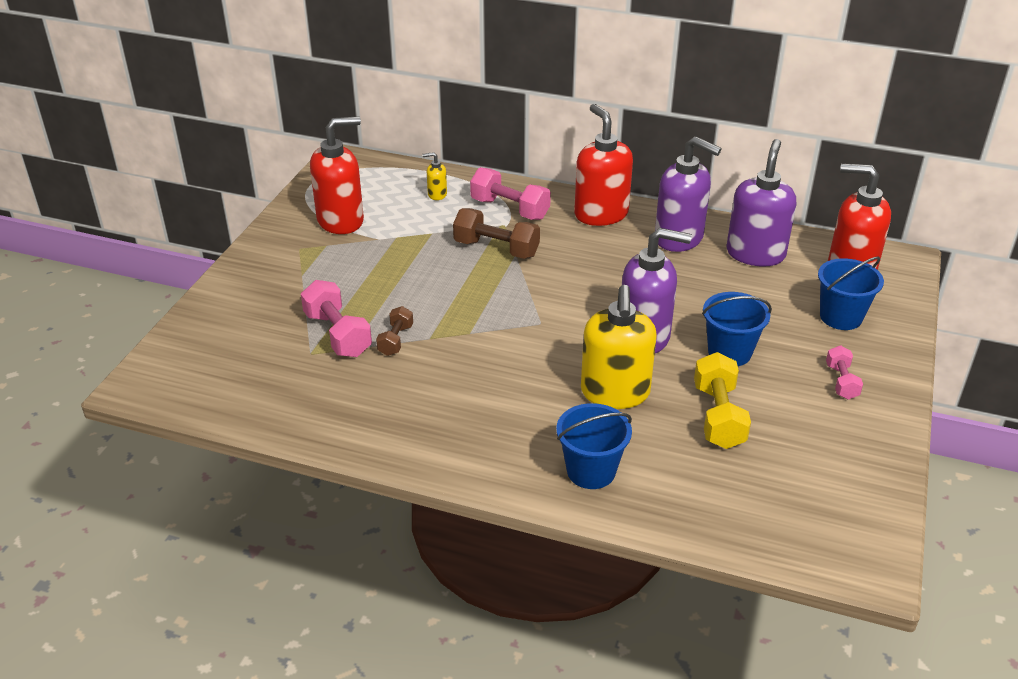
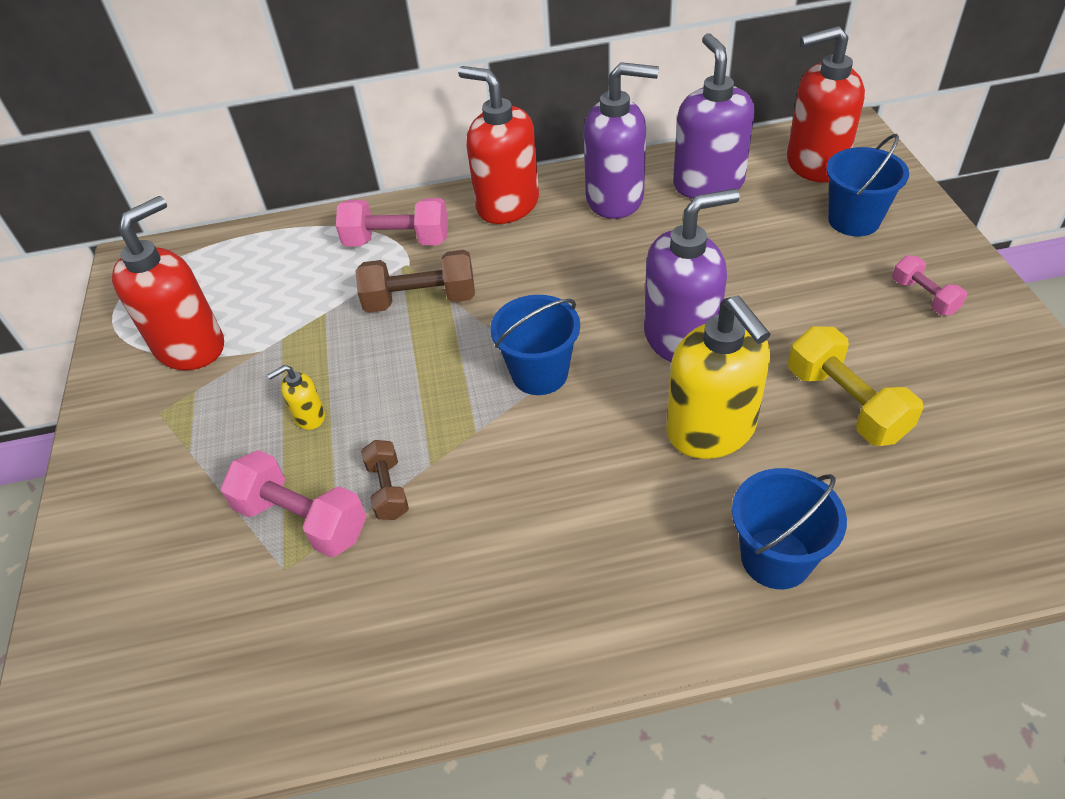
camera: 25 degrees left, 10 degrees up
yellow soap dispenser [422,152,447,200] -> yellow soap dispenser moved to [267,365,325,430]
blue bucket [702,292,772,366] -> blue bucket moved to [490,295,580,395]

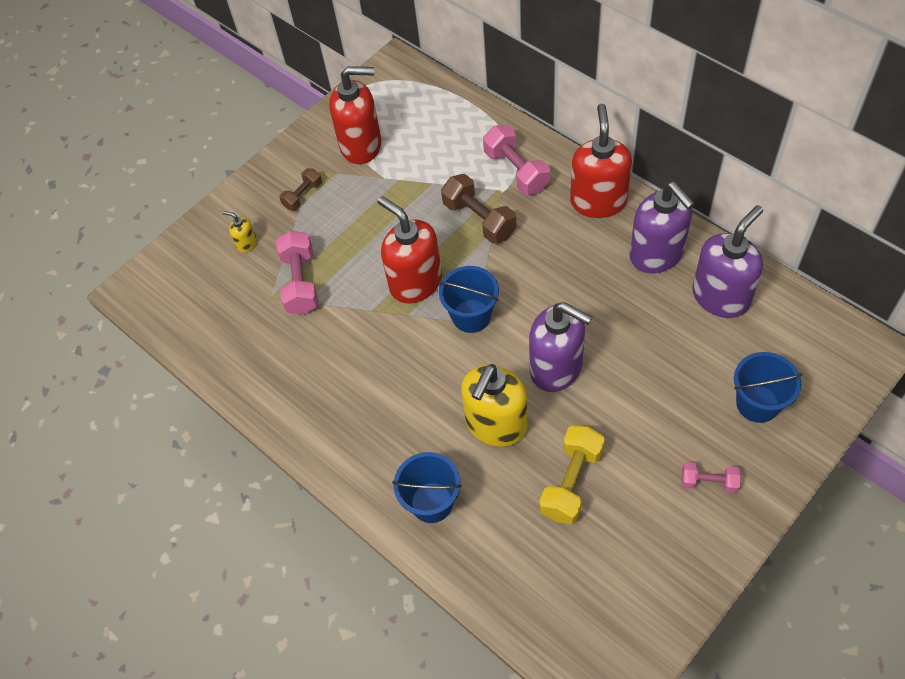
camera: 55 degrees right, 10 degrees up
yellow soap dispenser [267,365,325,430] -> yellow soap dispenser moved to [223,211,257,253]
brown dumbbell [361,440,409,520] -> brown dumbbell moved to [279,168,322,210]
red soap dispenser [787,26,865,183] -> red soap dispenser moved to [378,196,442,303]
pink dumbbell [892,255,967,315] -> pink dumbbell turned 75 degrees clockwise [681,462,741,493]

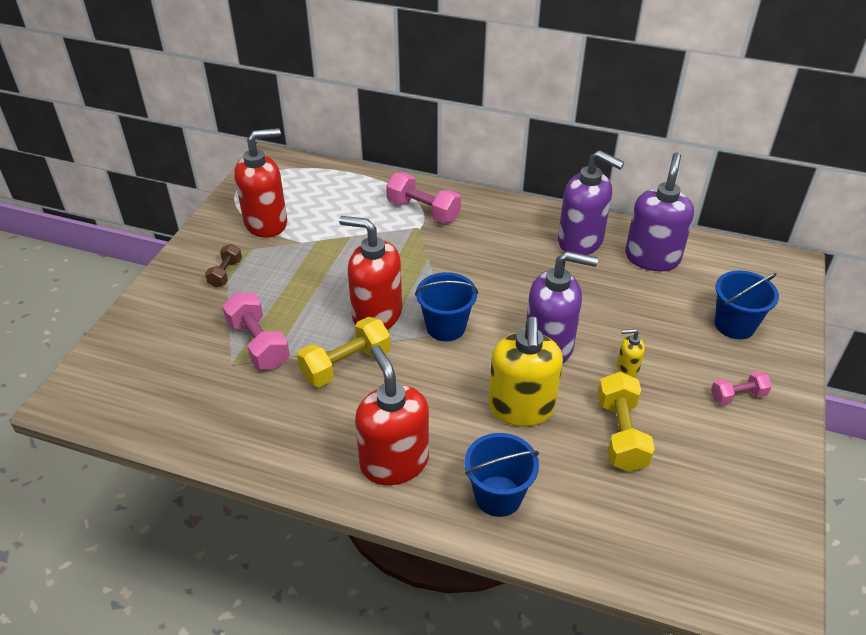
camera: 30 degrees left, 15 degrees down
yellow soap dispenser [223,211,257,253] -> yellow soap dispenser moved to [617,329,645,377]
brown dumbbell [441,174,517,244] -> none
red soap dispenser [570,104,632,218] -> red soap dispenser moved to [355,345,429,485]
none -> yellow dumbbell [297,317,391,387]

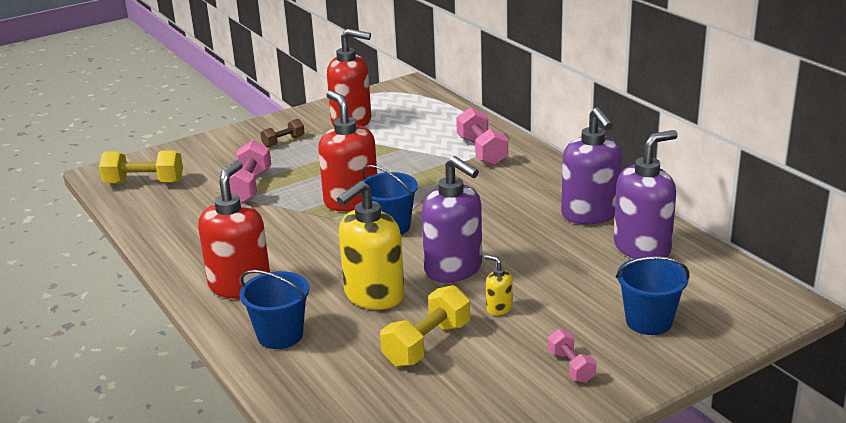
camera: 40 degrees right, 15 degrees down
yellow dumbbell [297,317,391,387] -> yellow dumbbell moved to [99,150,183,183]
pink dumbbell [711,371,772,405] -> pink dumbbell turned 45 degrees clockwise [548,329,596,383]

